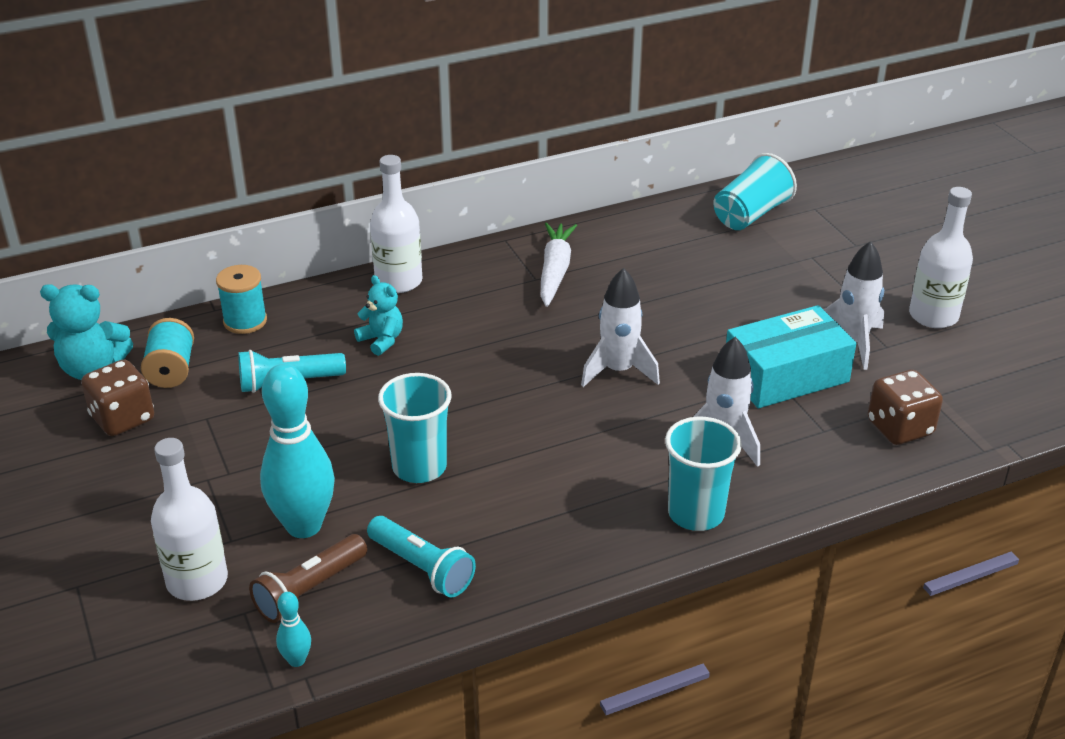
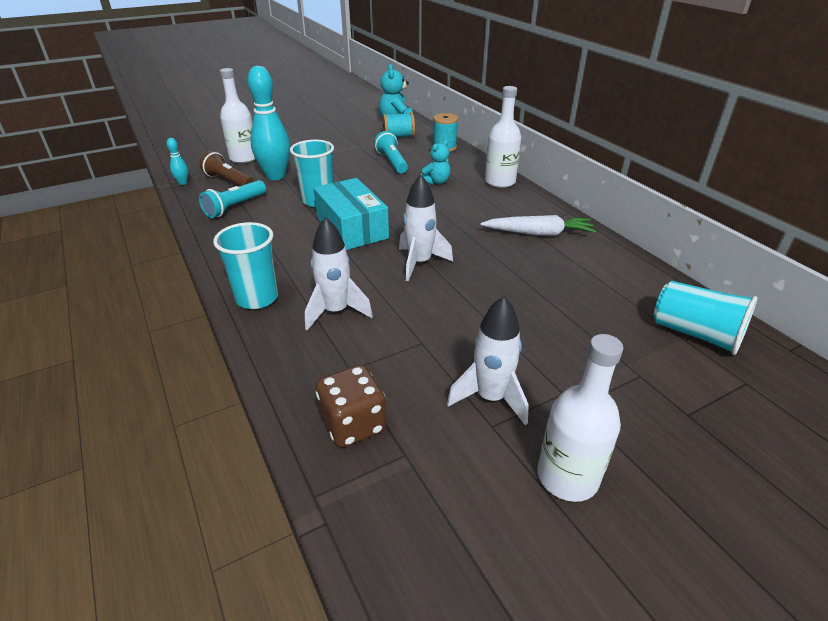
camera: 85 degrees right, 0 degrees up
brown dice [81,359,154,436] -> none
turquoise box [726,305,856,408] -> turquoise box moved to [314,178,389,250]

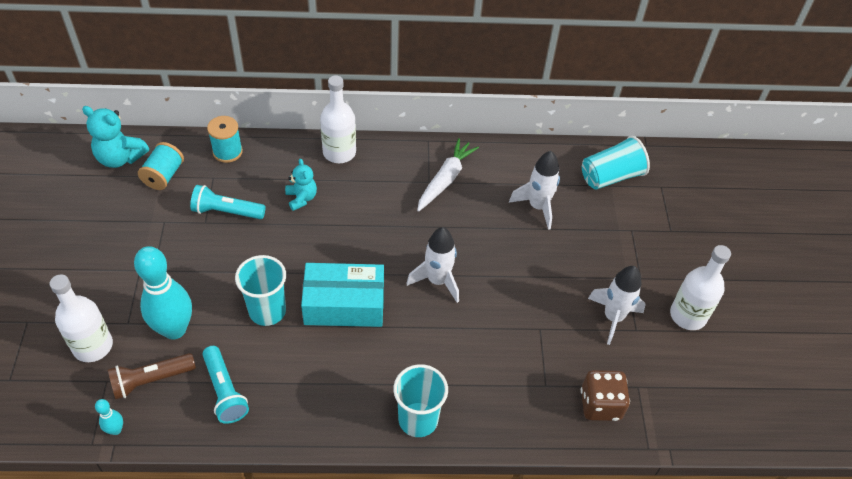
camera: 65 degrees left, 15 degrees up
white rocket [305,217,373,330] -> white rocket moved to [509,151,560,230]

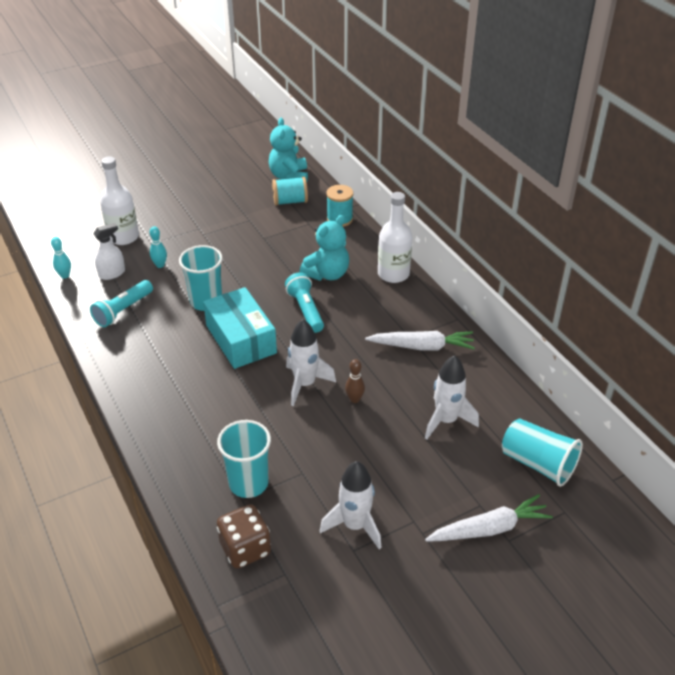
camera: 65 degrees right, 10 degrees down
brown flashlight [108,353,196,400] -> white spray bottle [93,223,125,280]
turquoise bowling pin [134,246,192,340] -> turquoise bowling pin [149,226,167,268], size x0.43
turquoise flashlight [190,185,266,219] -> turquoise flashlight moved to [285,272,324,333]
turquoise teddy bear [285,158,317,211] -> turquoise teddy bear [300,215,349,281], size x1.55
turquoise cup [393,364,448,437] -> turquoise cup moved to [217,420,271,498]
white bottle [670,245,731,330] -> none
none -> brown bowling pin [345,359,365,403]
none -> white carrot [425,494,553,542]

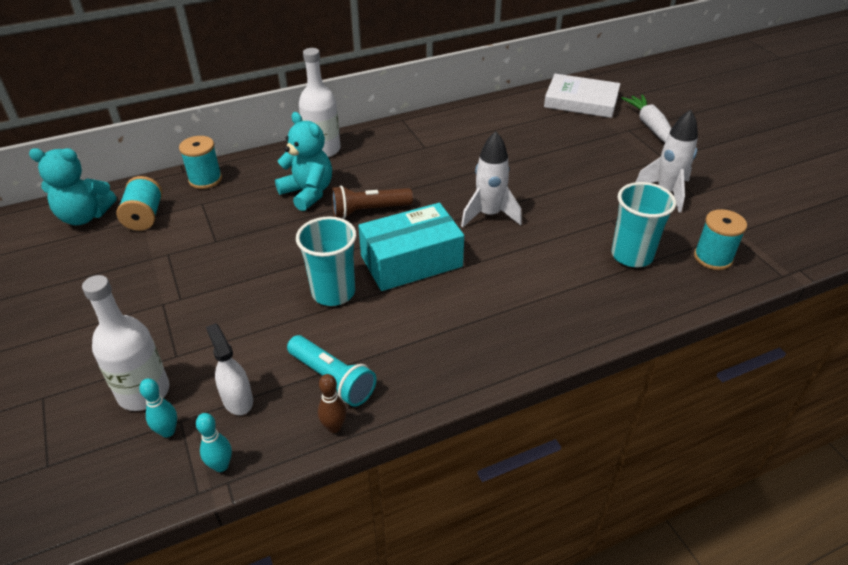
camera: 85 degrees left, 0 degrees up
turquoise bowling pin [149,226,167,268] -> turquoise bowling pin moved to [139,378,177,437]
brown dice [217,504,271,568] -> turquoise spool [694,209,747,270]
turquoise flashlight [285,272,324,333] -> brown flashlight [331,186,413,219]
brown bowling pin [345,359,365,403] -> brown bowling pin moved to [318,374,347,433]
white carrot [365,331,475,351] -> none
white rocket [425,355,479,440] -> none
turquoise cup [502,419,583,487] -> white book [544,74,621,118]

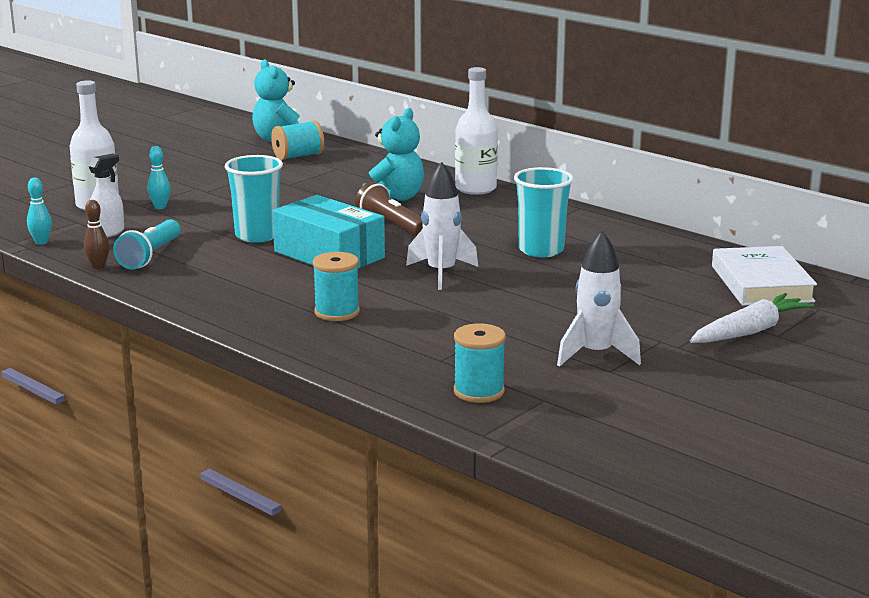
camera: 65 degrees right, 20 degrees down
turquoise bowling pin [139,378,177,437] -> turquoise bowling pin moved to [147,146,170,209]
turquoise spool [179,136,222,189] -> turquoise spool moved to [313,252,360,321]
turquoise cup [611,182,676,267] -> turquoise cup moved to [514,167,574,257]

